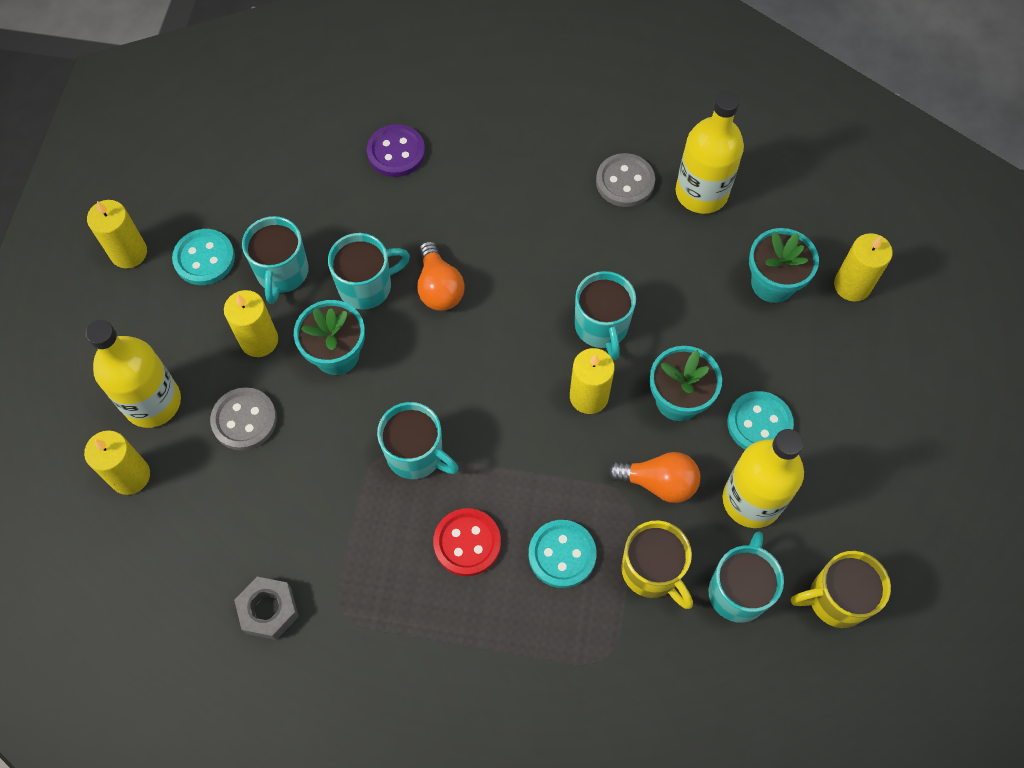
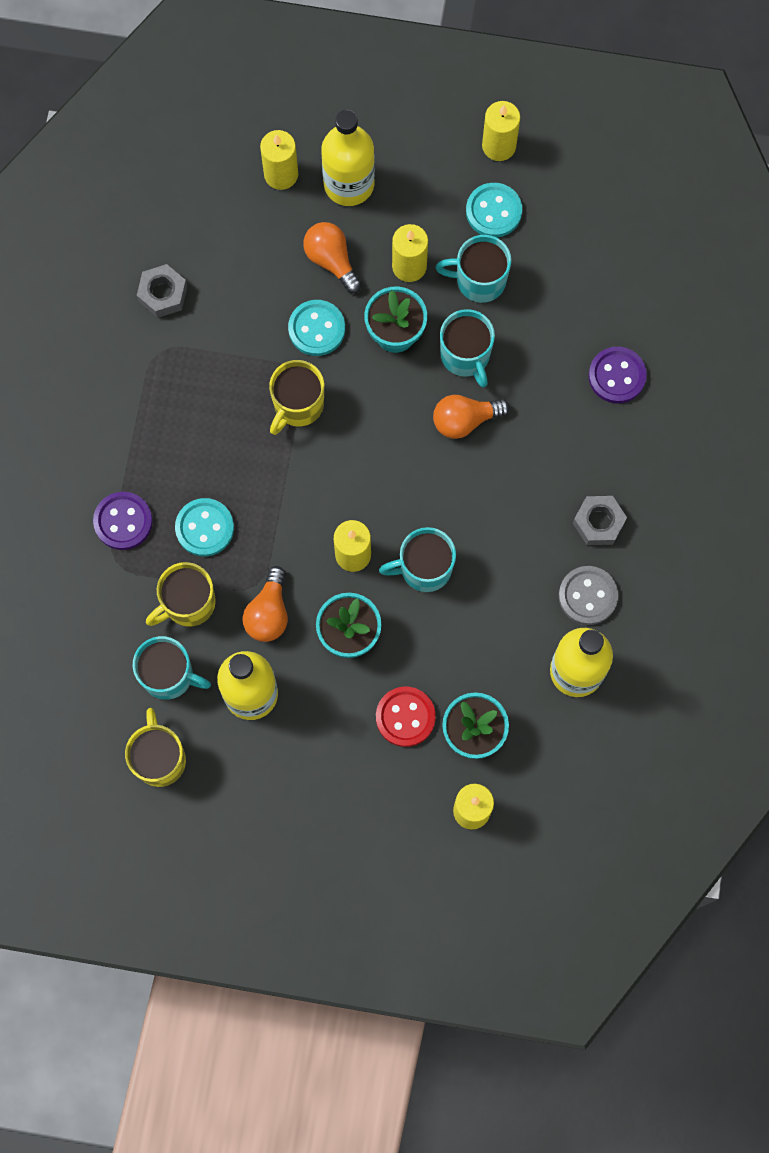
camera: 90 degrees right, 10 degrees up
grey button [210,387,277,451] -> orange light bulb [303,222,362,293]
turquoise mug [377,402,459,479] -> yellow mug [269,360,324,435]
red button [433,508,501,576] -> red button moved to [376,687,436,747]
turquoise button [727,391,794,449] -> turquoise button moved to [288,300,345,356]
none -> purple button [93,492,153,550]
none -> grey nut [573,496,627,545]

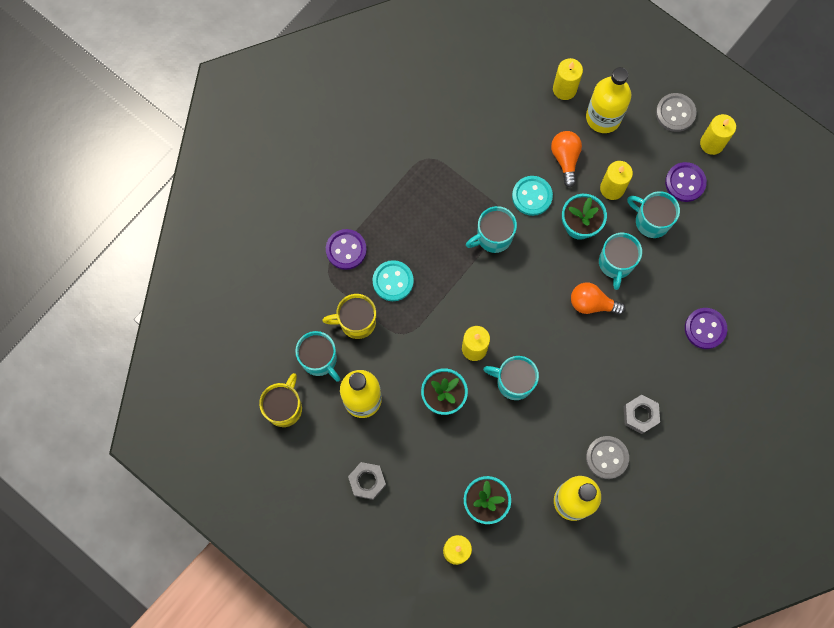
camera: 30 degrees right, 0 degrees up
grey nut [137,264,187,318] -> grey nut moved to [348,462,386,500]
orange light bulb [242,566,288,642] -> none
yellow mug [269,360,324,435] -> turquoise mug [466,206,517,253]
red button [376,687,436,747] -> none
turquoise button [466,183,522,238] -> purple button [665,162,707,202]
none -> grey button [656,93,697,132]

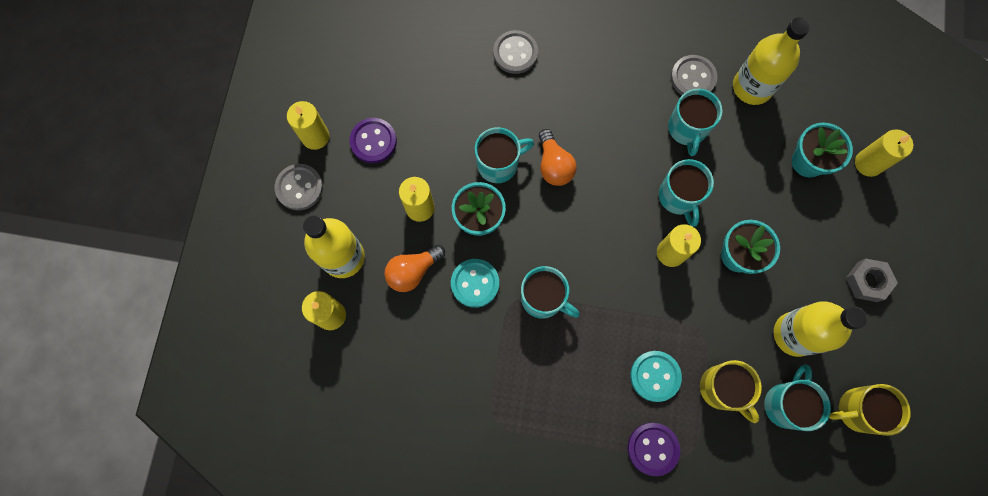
camera: 120 degrees left, 0 degrees up
grey nut [624,395,660,434] -> none
turquoise mug [627,191,680,238] -> turquoise mug moved to [668,89,723,156]
purple button [685,308,727,349] -> grey button [493,30,538,74]

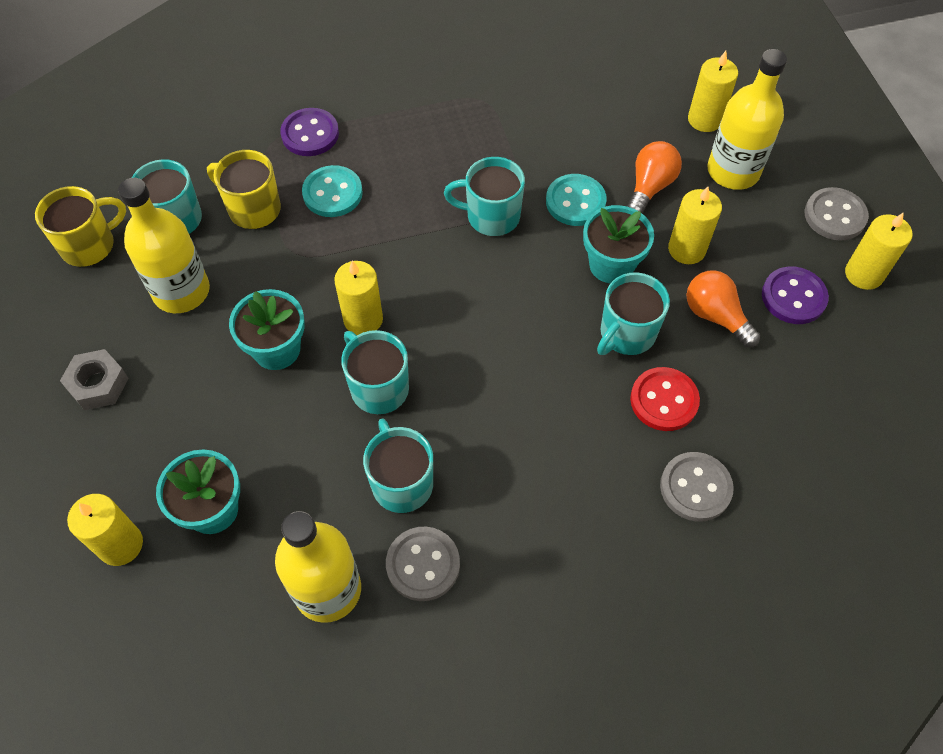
camera: 155 degrees right, 15 degrees down
orange light bulb [539,129,576,186] -> orange light bulb moved to [687,270,760,347]
none -> red button [630,367,700,431]

